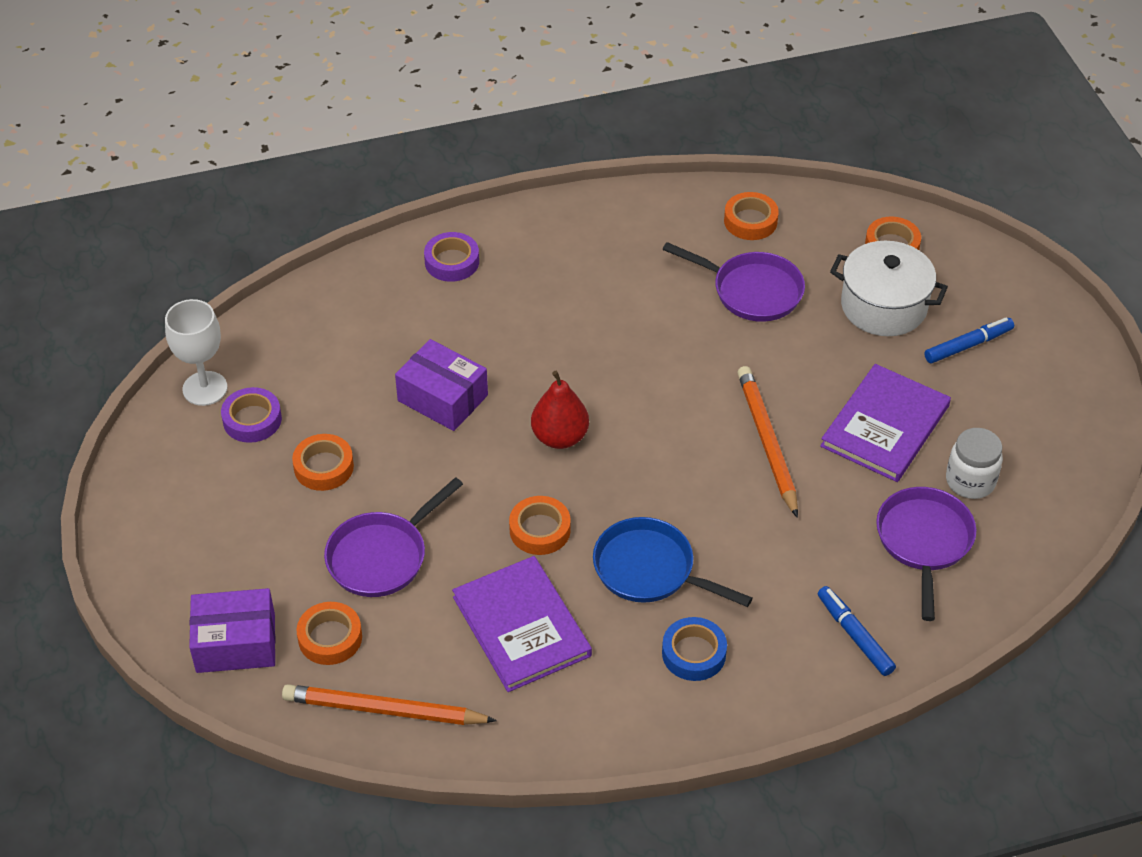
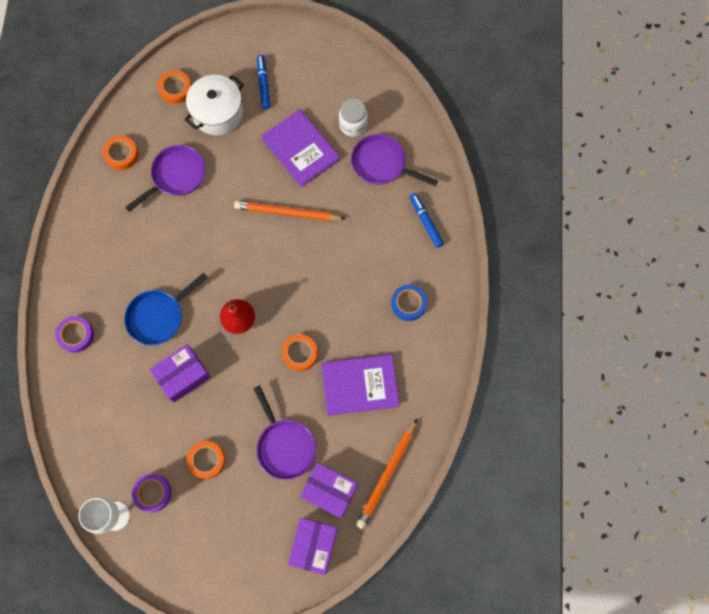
camera: 70 degrees left, 25 degrees up
orange tape [297,602,362,665] -> purple box [300,463,358,518]
blue pan [593,517,752,607] -> blue pan moved to [124,273,208,346]
blue marker [818,586,896,676] -> blue marker turned 75 degrees clockwise [409,193,444,248]

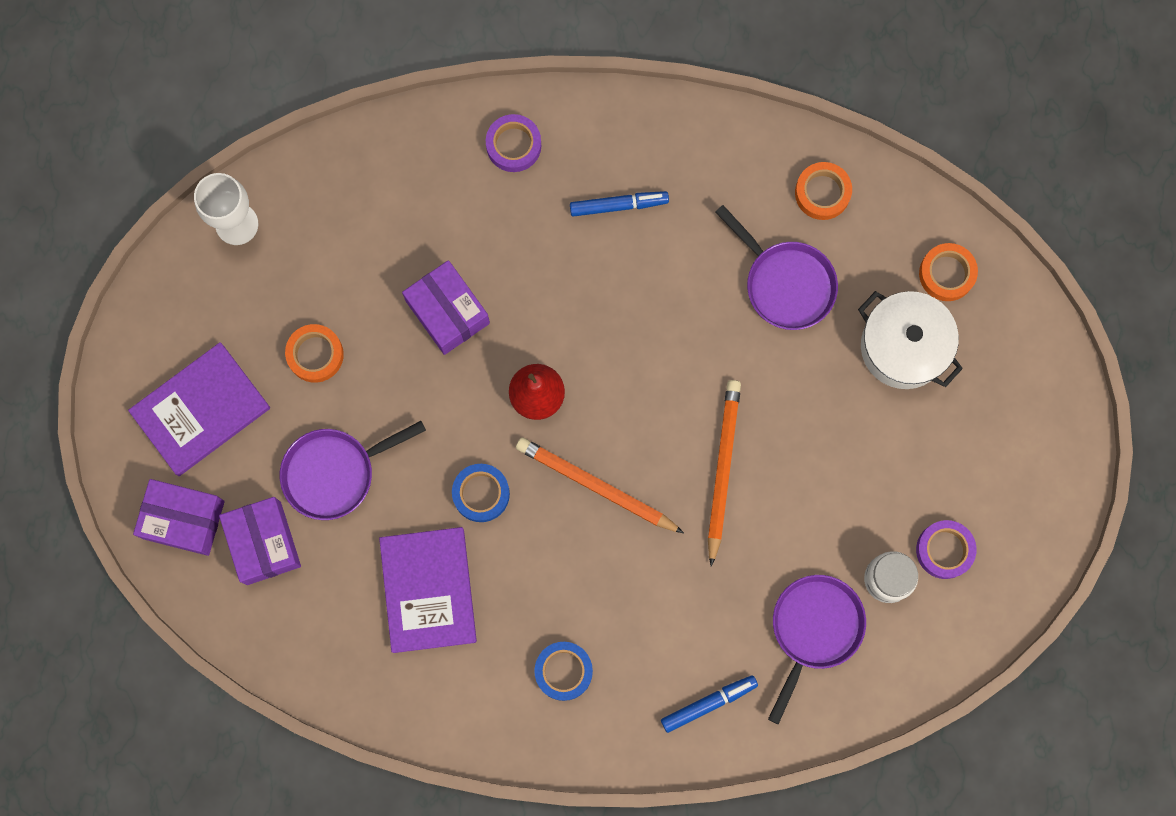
camera: 90 degrees right, 5 degrees up
blue pan [124,273,208,346] -> none
purple tape [132,474,172,512] -> purple tape moved to [916,520,976,579]
blue marker [257,55,270,109] -> blue marker moved to [570,191,669,217]
purple book [261,109,340,187] -> purple book moved to [128,342,270,476]
orange tape [282,334,318,371] -> blue tape [452,464,510,522]
purple box [300,463,358,518] -> purple box turned 45 degrees counterclockwise [219,497,301,585]
orange pencil [356,419,417,529] -> orange pencil moved to [516,438,684,533]

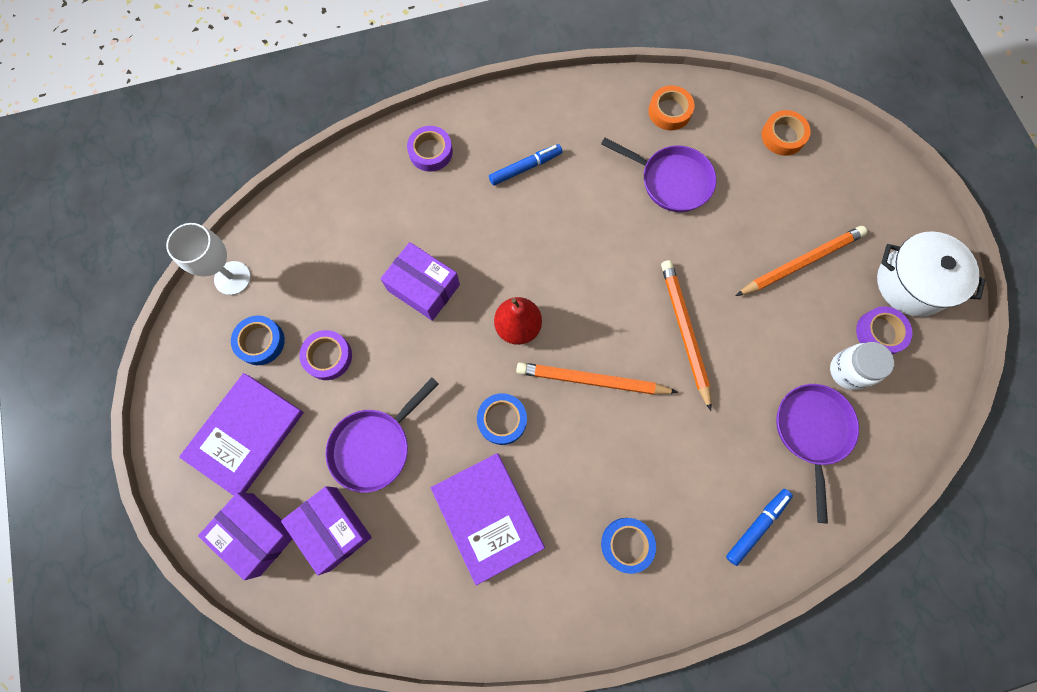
camera: 20 degrees left, 5 degrees down
purple box [133,479,225,556] -> purple box turned 45 degrees clockwise [198,493,292,580]
orange tape [285,324,344,383] -> purple tape [299,330,352,380]
white pot [858,291,963,389] -> white pot moved to [877,231,986,317]
none -> blue tape [231,316,285,365]
none -> orange pencil [736,226,867,296]

